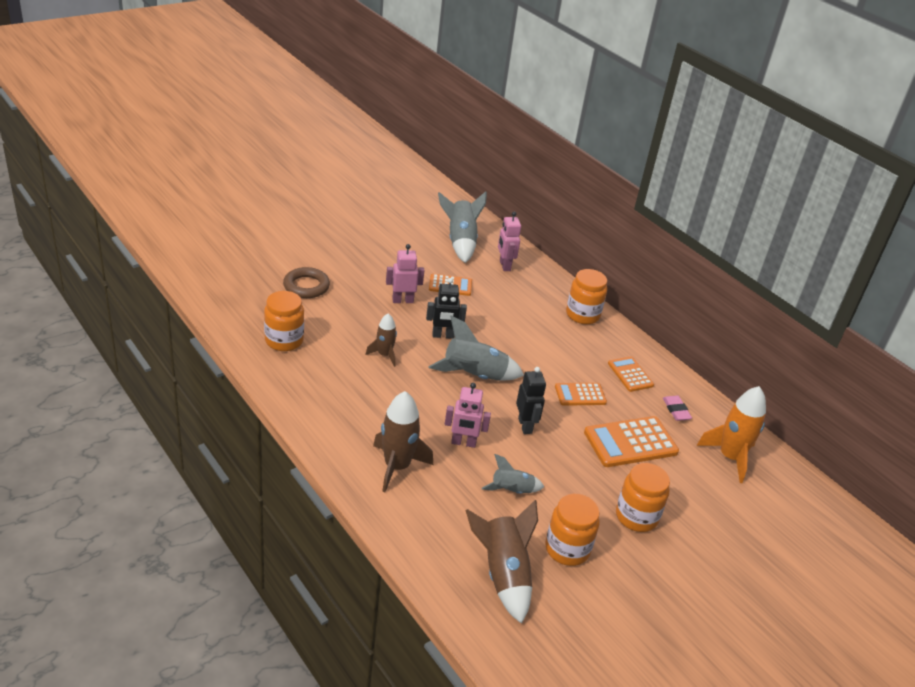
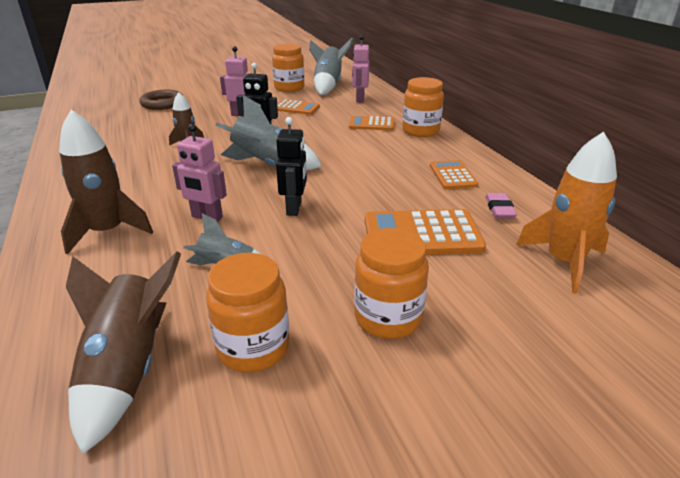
camera: 20 degrees right, 5 degrees down
orange jar [264,291,304,351] -> orange jar moved to [272,44,304,92]
orange calculator [555,383,607,406] -> orange calculator moved to [349,116,394,131]

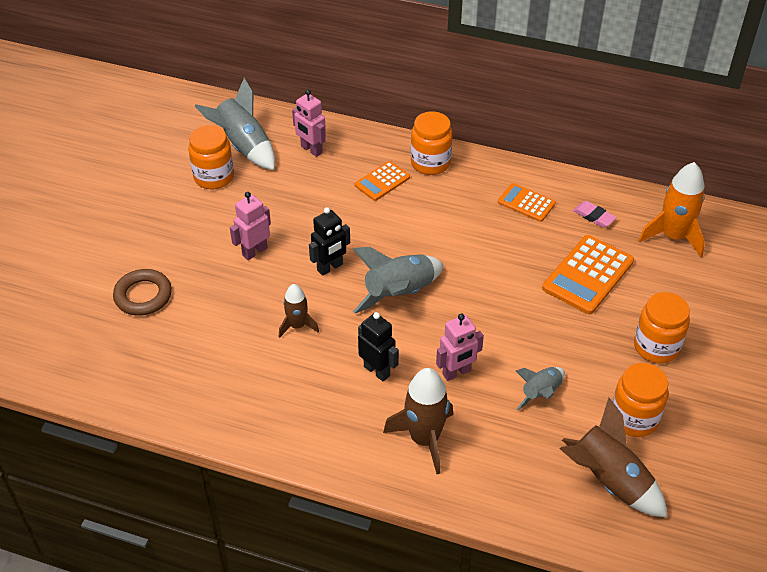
camera: 50 degrees left, 15 degrees up
black robot [276,117,307,216] -> black robot moved to [358,312,399,381]
orange calculator [277,100,320,115] -> none

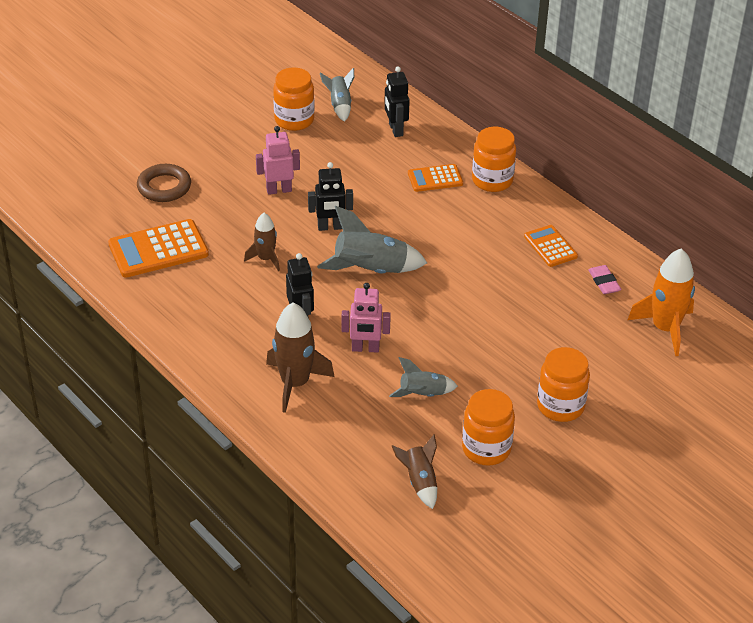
camera: 30 degrees right, 5 degrees down
grey rocket [195,78,275,170] -> grey rocket [320,68,354,122], size x0.59
pink robot [292,90,326,157] -> black robot [384,67,410,137]
orange calculator [542,235,634,314] -> orange calculator moved to [108,219,209,278]
brown rocket [560,398,667,517] -> brown rocket [392,435,437,509], size x0.59

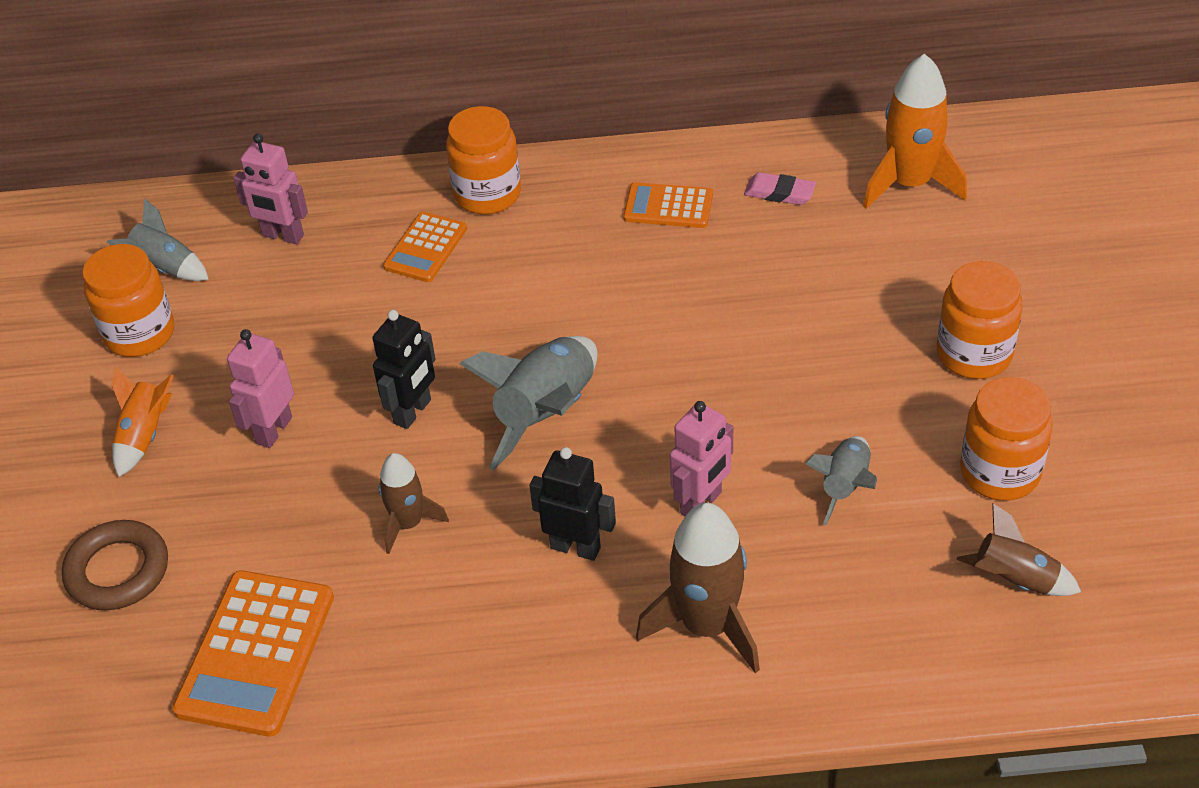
camera: 50 degrees left, 5 degrees up
black robot [384,67,410,137] -> pink robot [233,134,308,244]
none -> orange rocket [112,366,174,477]

